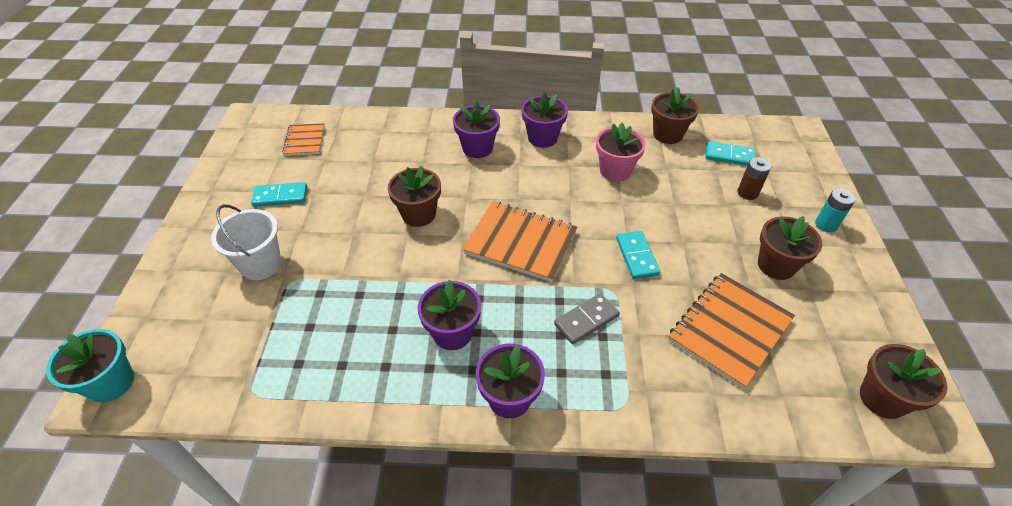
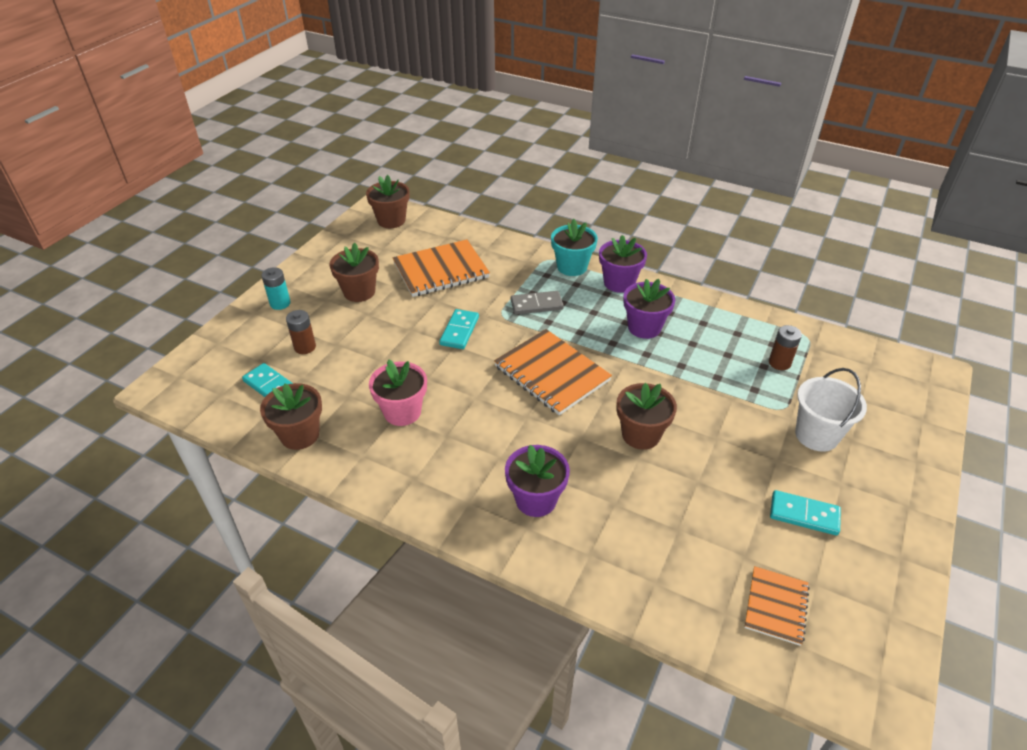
camera: 155 degrees left, 5 degrees down
turquoise flower pot [46,329,134,402] -> turquoise flower pot moved to [551,219,598,276]
purple flower pot [521,91,568,148] -> none
none -> brown battery [769,325,802,370]

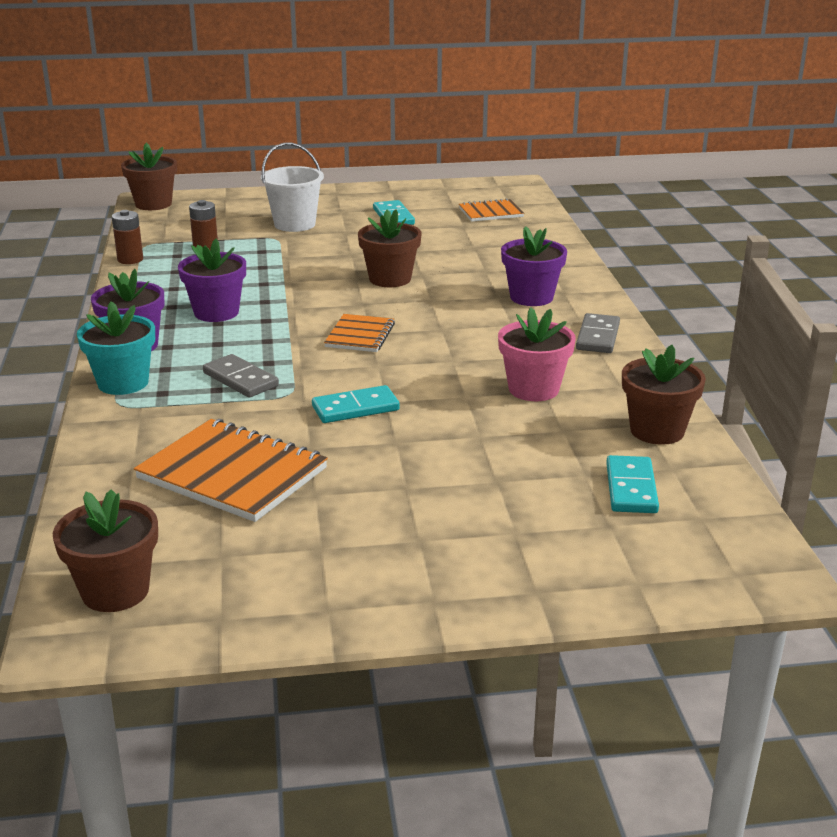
camera: 125 degrees left, 15 degrees down
turquoise battery [261,267,291,310] -> none
brown battery [286,310,316,354] -> brown battery moved to [112,210,143,264]
brown flower pot [329,243,379,302] -> brown flower pot moved to [121,143,177,210]
orange notebook [494,329,612,415] -> orange notebook [324,314,395,352], size x0.57
none -> grey domino [576,313,620,353]

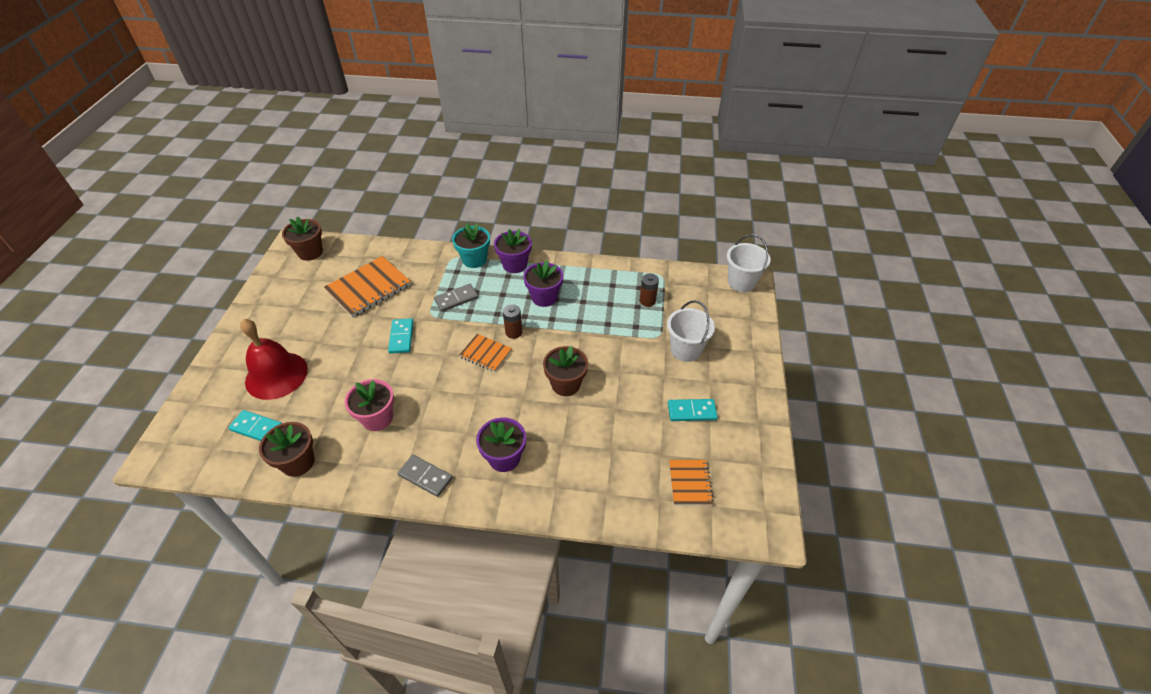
camera: 105 degrees right, 20 degrees up
brown battery [112,210,143,264] -> brown battery moved to [503,304,523,339]
brown flower pot [121,143,177,210] -> white bucket [727,234,771,292]
none -> red bell [240,319,308,400]

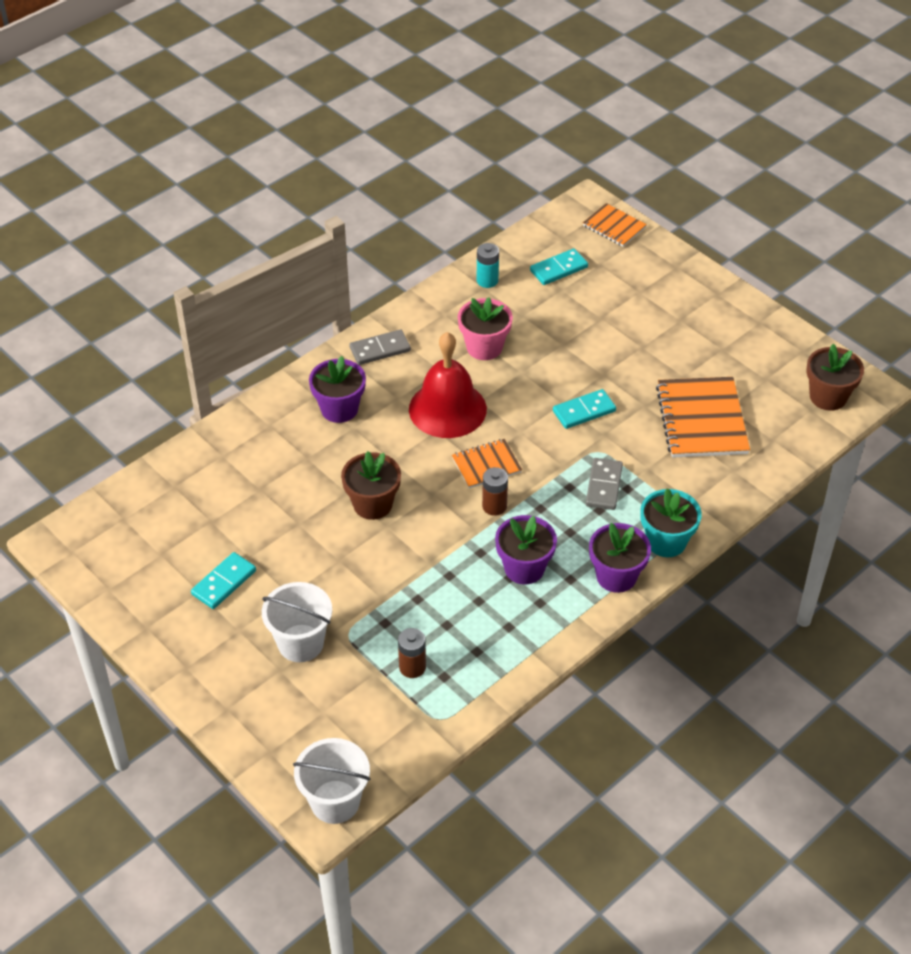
camera: 130 degrees right, 0 degrees up
red bell [240,319,308,400] -> red bell moved to [409,332,487,438]
brown flower pot [259,422,315,477] -> turquoise battery [477,243,499,288]
turquoise domino [388,318,414,354] -> turquoise domino turned 60 degrees counterclockwise [553,389,616,429]
orange notebook [669,460,714,506] -> orange notebook moved to [583,203,647,247]

